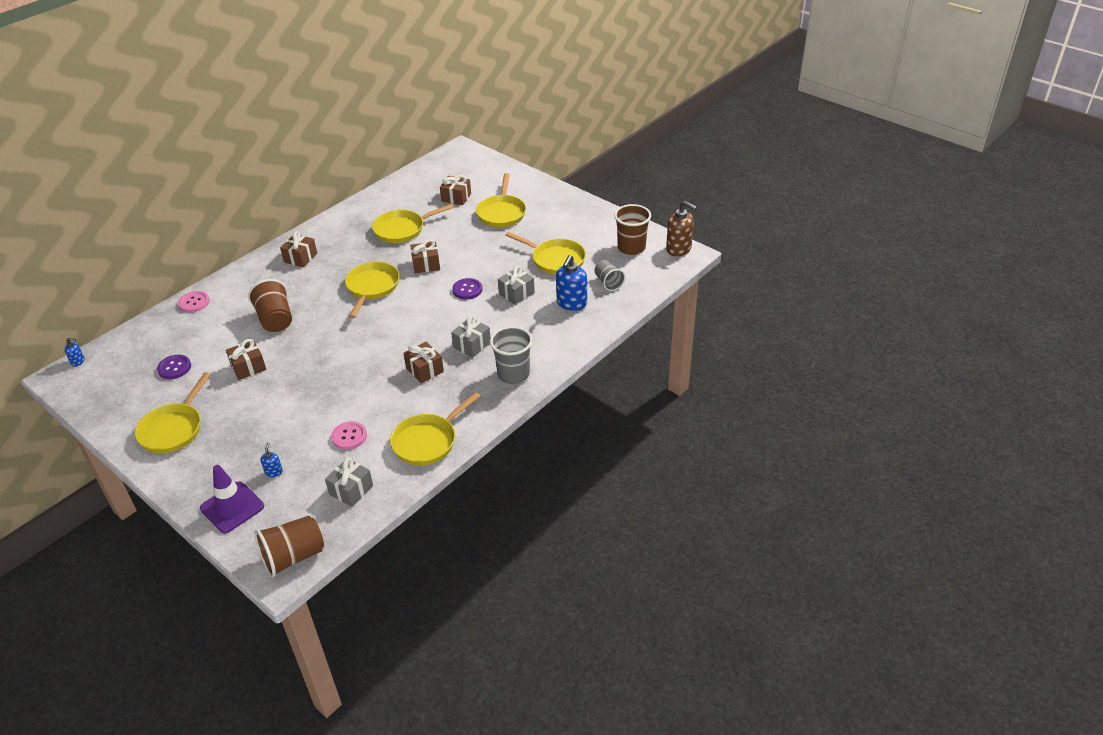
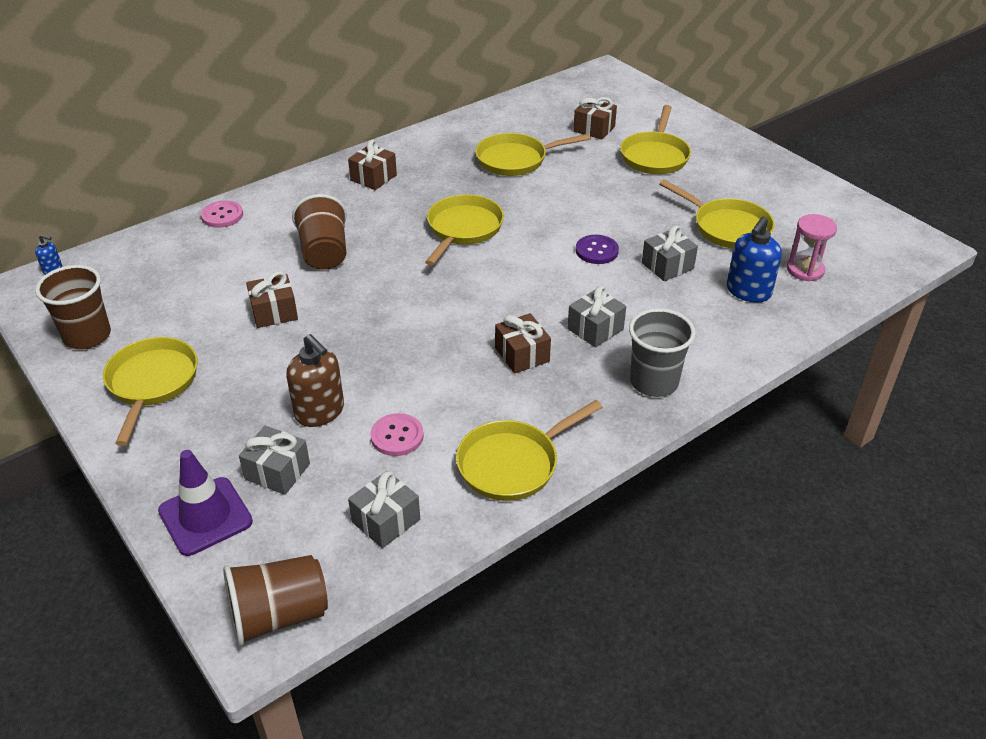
camera: 10 degrees right, 0 degrees up
yellow pan [135,372,211,453] -> yellow pan turned 150 degrees clockwise [103,337,198,446]
purple button [157,355,191,379] -> none
blue soap dispenser [260,442,283,477] -> grey gift [239,426,310,495]
brown gift [410,239,440,274] -> none
grey cup [594,260,625,291] -> pink hourglass [787,214,837,281]
brown cup [614,204,651,255] -> brown cup moved to [35,265,111,349]
brown soap dispenser [666,201,697,257] -> brown soap dispenser moved to [286,334,344,427]

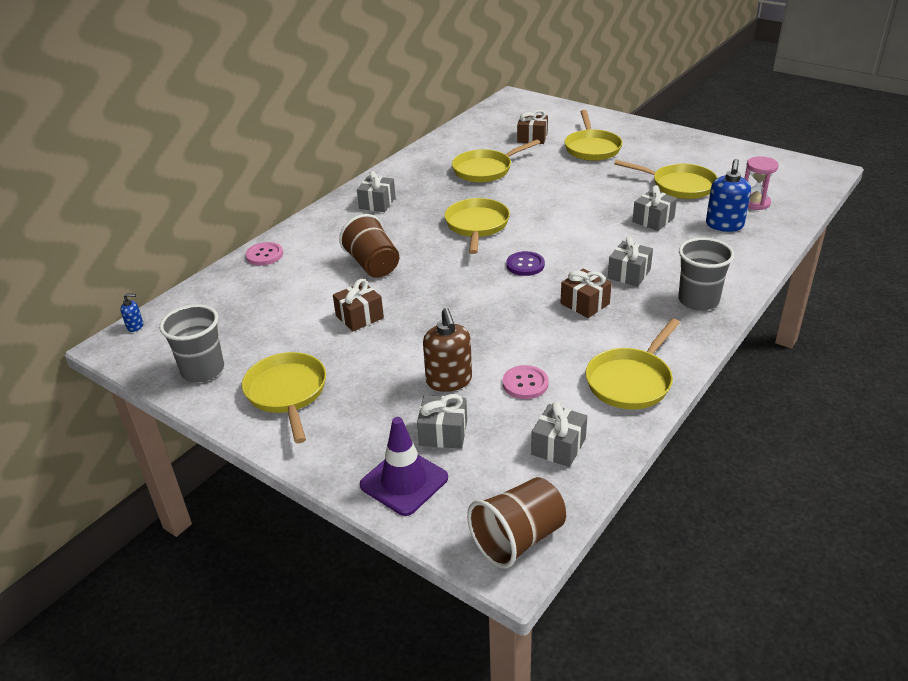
camera: 15 degrees left, 5 degrees down
brown cup [35,265,111,349] -> grey cup [159,304,224,382]
brown soap dispenser [286,334,344,427] -> brown soap dispenser turned 45 degrees clockwise [423,308,472,392]
brown gift [348,140,397,190] -> grey gift [357,171,396,212]
purple button [576,235,619,264] -> purple button moved to [506,251,545,276]

